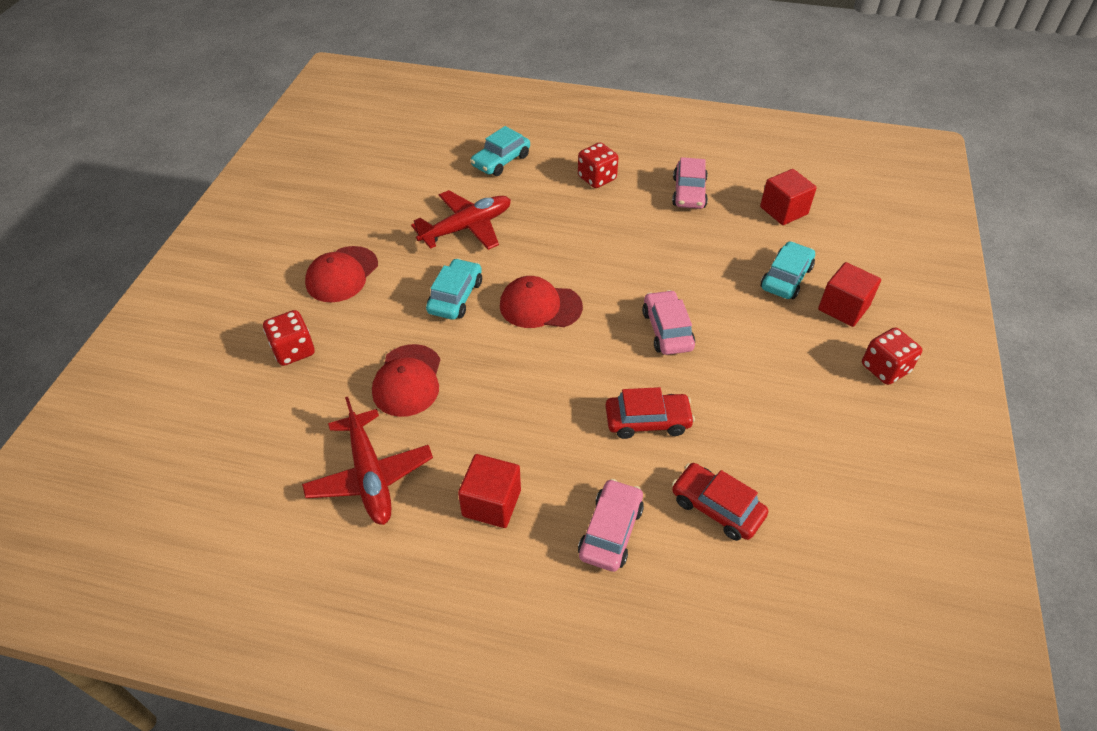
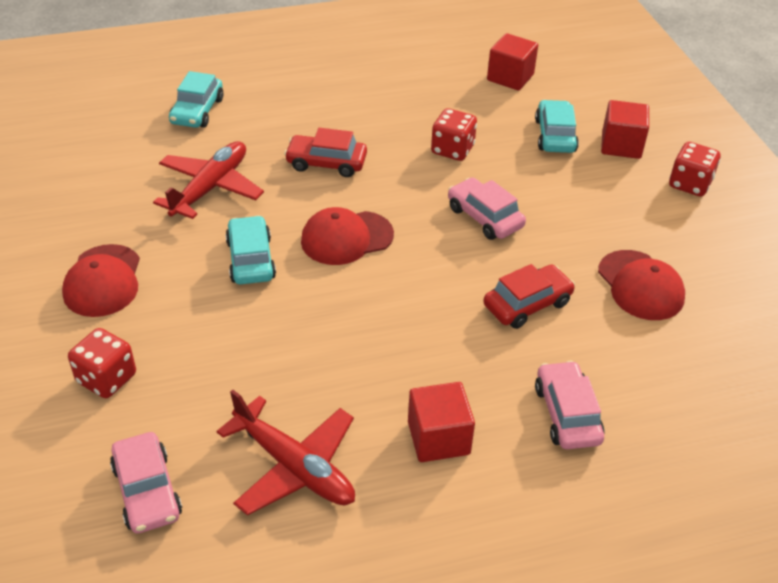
camera: 30 degrees left, 5 degrees down
red cap [372,344,440,417] -> red cap moved to [598,250,685,320]
red dice [578,142,618,188] -> red dice moved to [431,108,477,161]
pink car [672,157,708,209] -> pink car moved to [110,432,182,533]
red car [672,463,768,541] -> red car moved to [284,128,367,177]

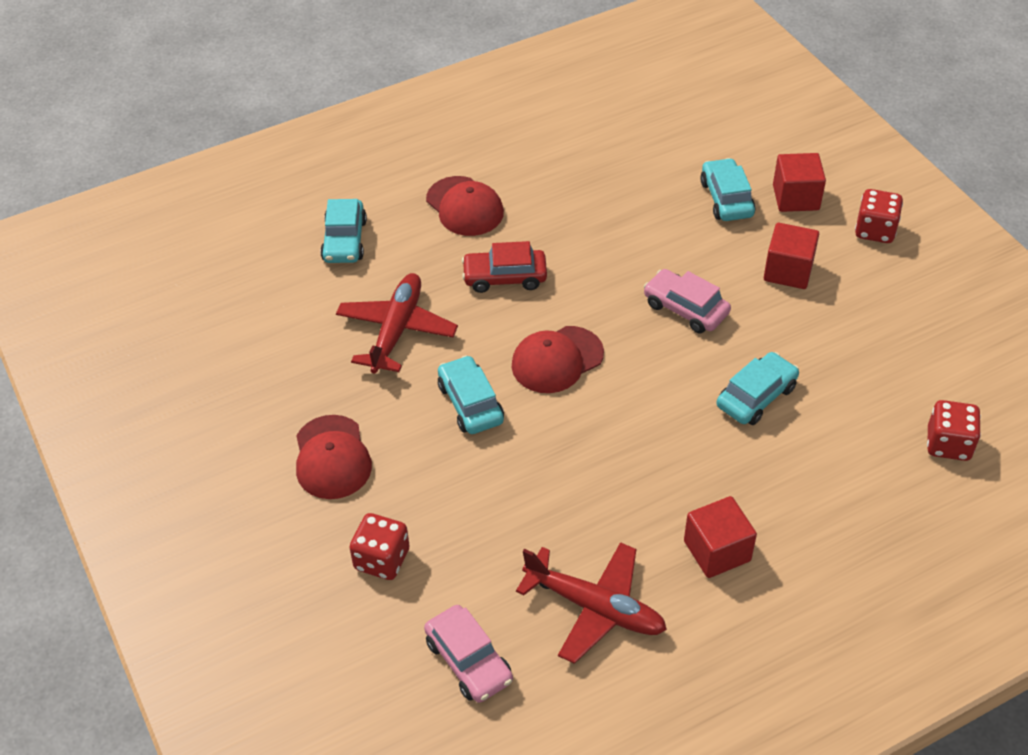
camera: 10 degrees left, 5 degrees up
red dice [431,108,477,161] -> red dice moved to [927,400,981,461]
red car [483,264,575,329] -> turquoise car [716,352,799,425]
red cube [487,33,538,91] -> red cube moved to [764,223,819,289]
pink car [535,361,605,449] -> none
red cap [598,250,685,320] -> red cap moved to [426,176,504,236]

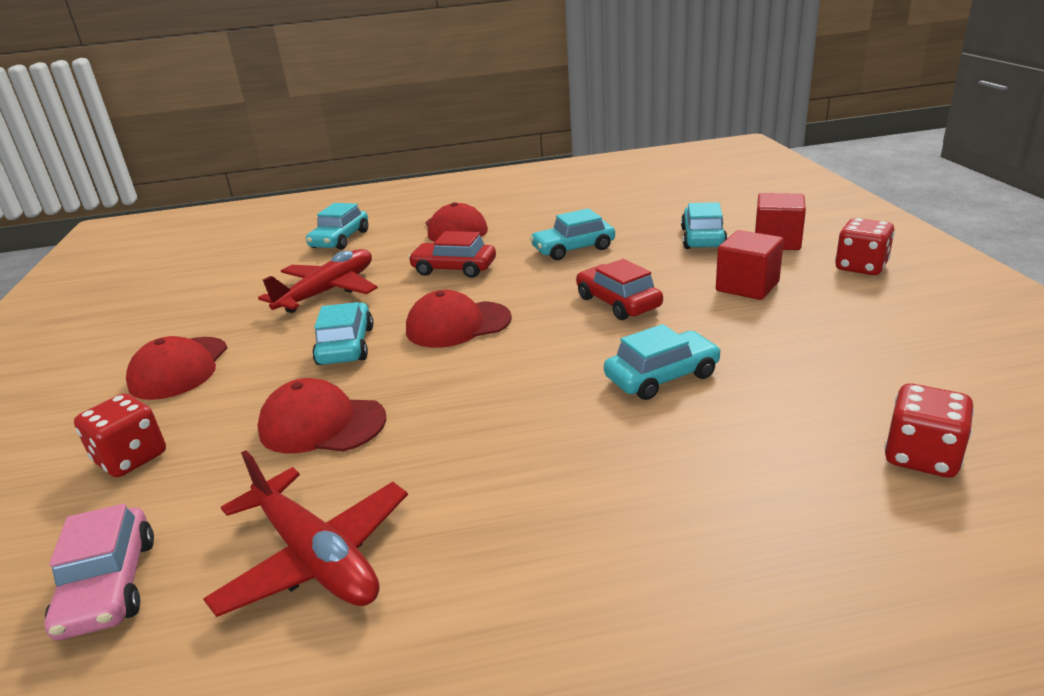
camera: 20 degrees right, 20 degrees down
pink car [644,269,731,333] -> red car [576,259,663,320]
red cube [684,496,757,578] -> none
none -> red cap [257,378,386,453]
none -> turquoise car [530,208,615,260]

